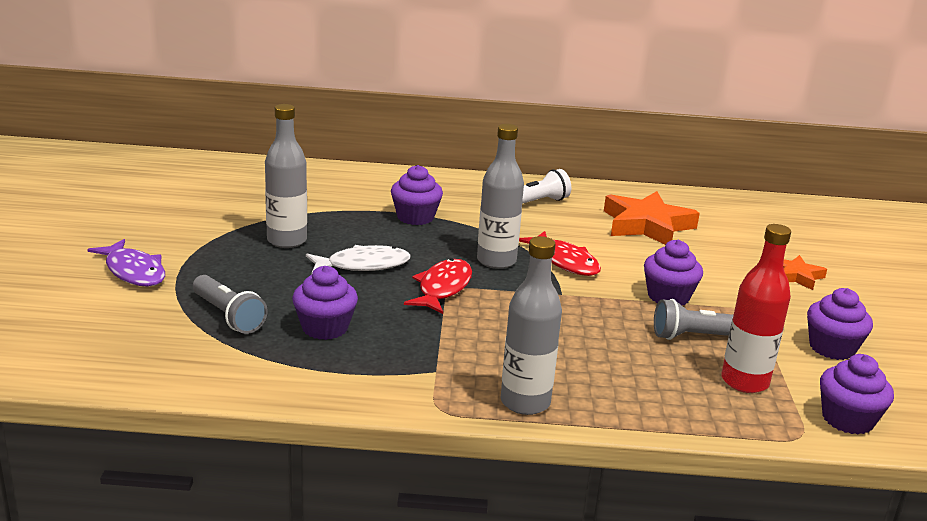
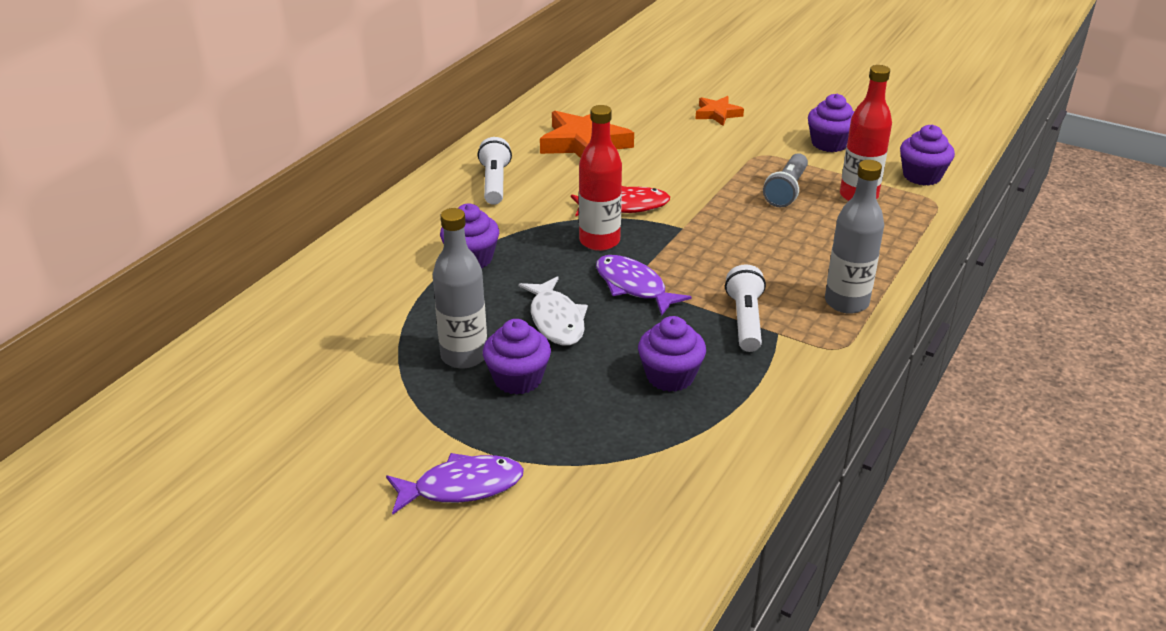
camera: 60 degrees left, 10 degrees up
grey flashlight [193,275,267,334] -> none
white fish [306,245,411,273] -> white fish turned 150 degrees clockwise [519,276,588,346]
red fish [404,258,472,314] -> purple fish [596,255,691,316]
grey bottle [477,124,524,269] -> red bottle [579,105,622,251]
purple cupcake [644,240,703,305] -> purple cupcake moved to [483,319,551,395]
none -> white flashlight [725,264,766,352]

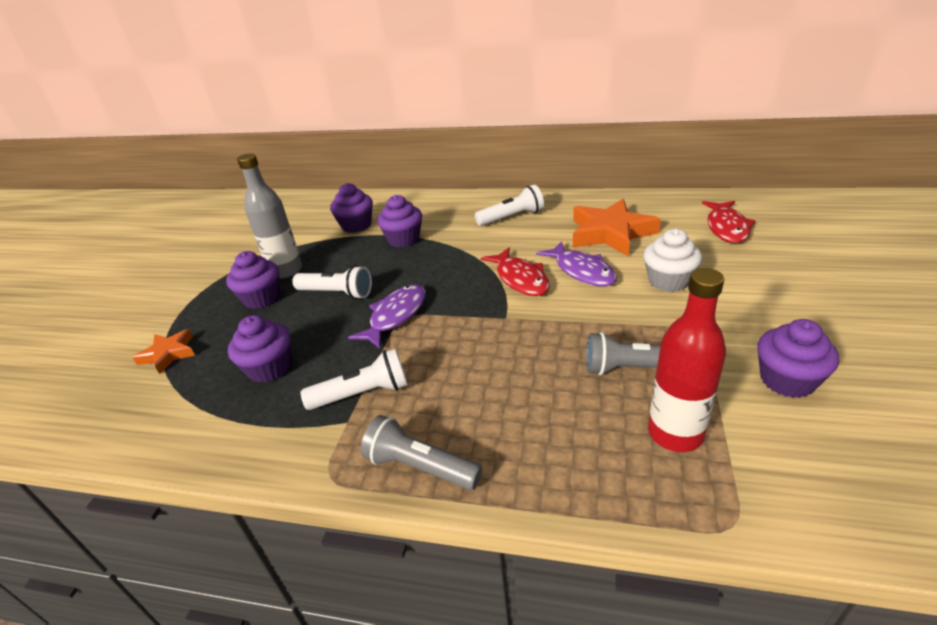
camera: 75 degrees right, 0 degrees up
purple fish [386,453,524,515] -> purple fish moved to [536,241,617,287]
white fish [519,276,588,346] -> white flashlight [292,265,372,299]
red bottle [579,105,622,251] -> none
orange star [695,96,744,126] -> orange star moved to [132,329,195,374]
grey bottle [825,160,884,314] -> grey flashlight [361,415,482,490]
purple cupcake [900,125,955,186] -> purple cupcake moved to [330,183,373,233]
none -> white cupcake [643,229,702,292]
none -> red fish [702,201,755,243]

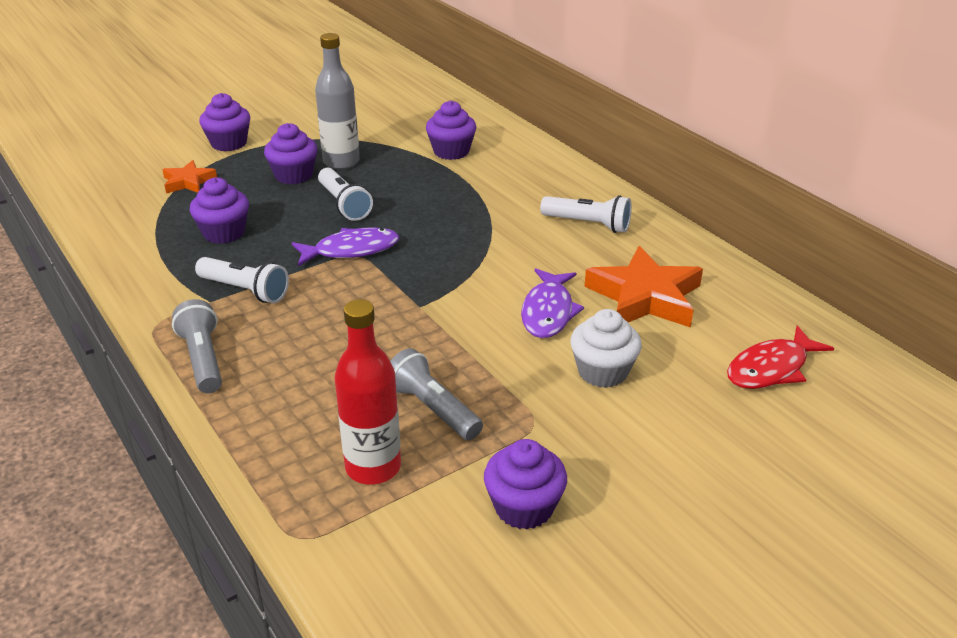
camera: 40 degrees right, 0 degrees up
purple cupcake [377,195,422,247] -> purple cupcake moved to [199,93,250,151]
red fish [481,247,550,296] -> none

